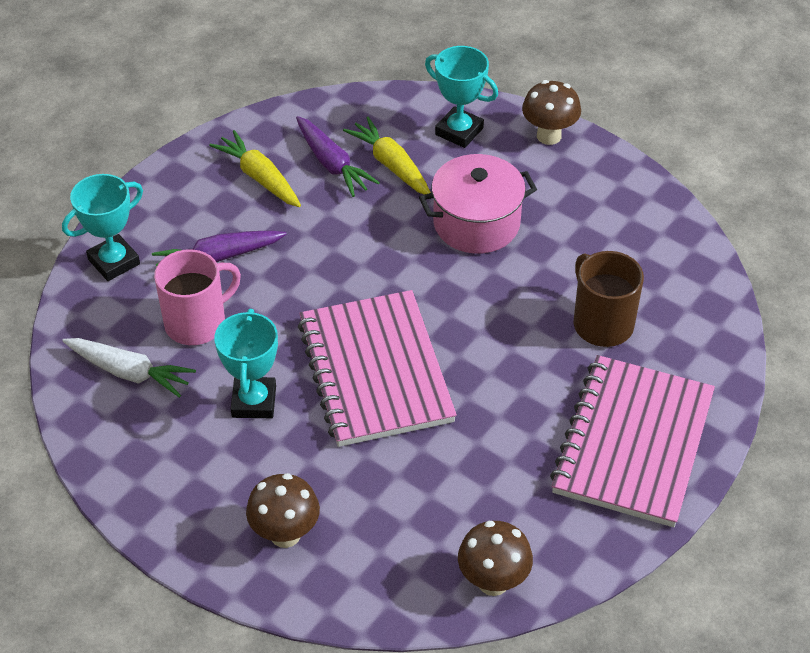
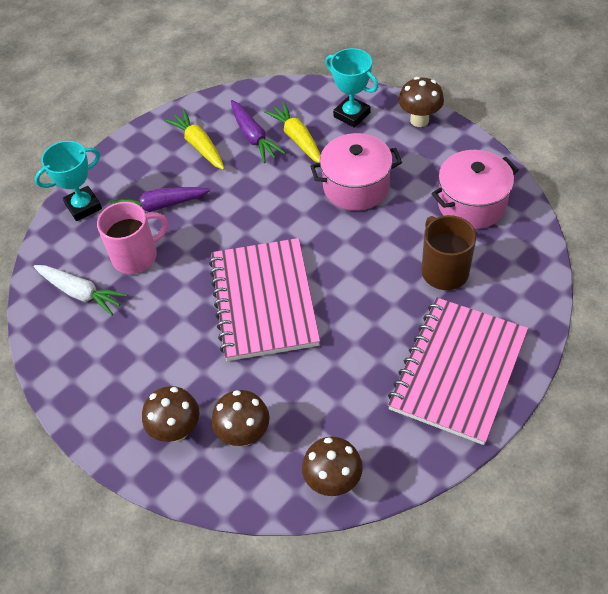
camera: 10 degrees right, 5 degrees up
turquoise trophy [214,309,278,418] -> none
none -> brown mushroom [212,390,270,446]
none -> pink pot [431,150,519,229]

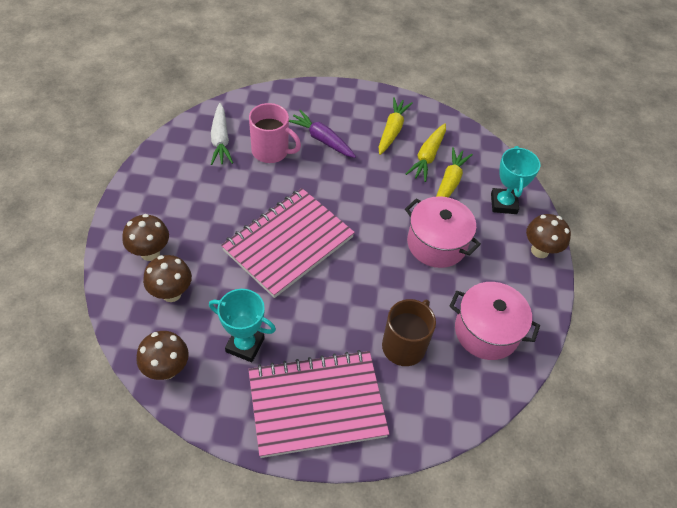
camera: 45 degrees right, 0 degrees up
turquoise trophy [35,141,102,221] -> turquoise trophy moved to [209,289,276,362]
purple carrot [231,100,286,163] -> yellow carrot [406,123,446,182]

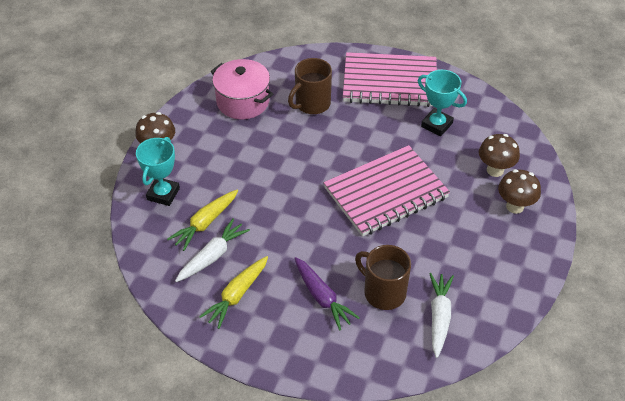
camera: 160 degrees left, 5 degrees down
brown mushroom [136,331,189,380] -> none
pink mug [249,103,301,163] -> brown mug [355,245,411,310]
pink pot [405,196,481,268] -> none
yellow carrot [406,123,446,182] -> white carrot [175,218,250,282]

